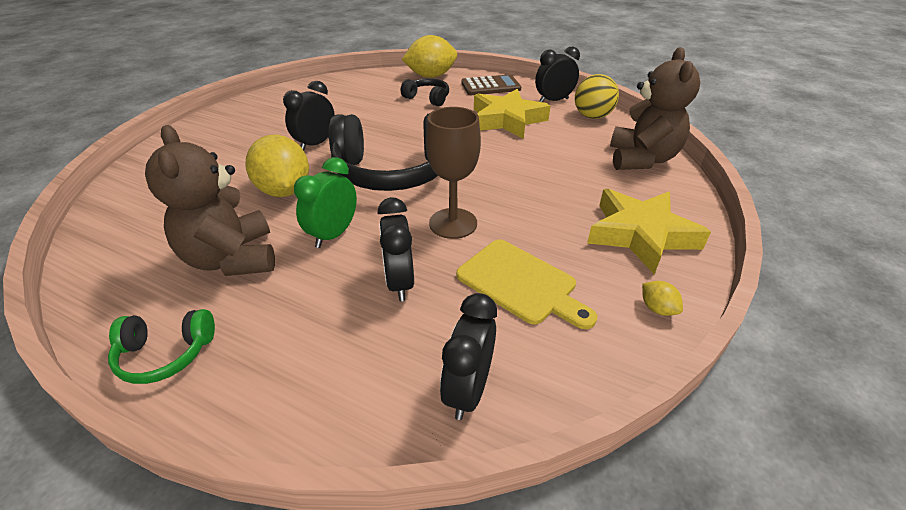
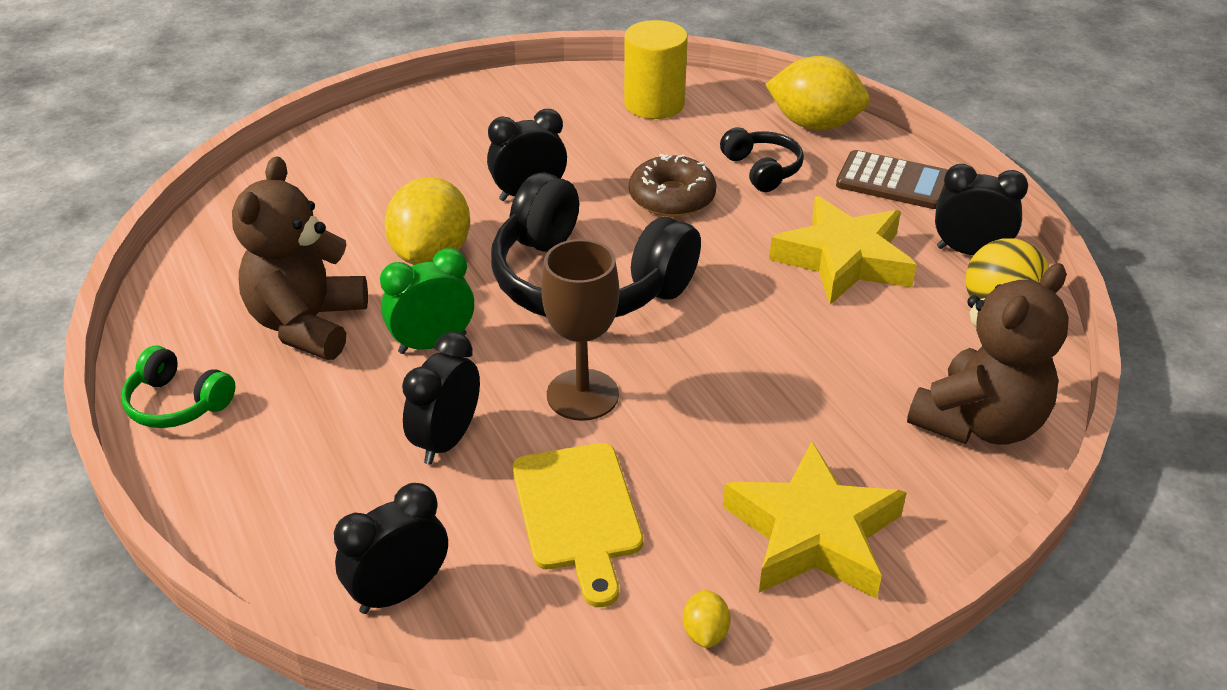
camera: 35 degrees right, 0 degrees up
none -> yellow cylinder [624,20,688,119]
none -> brown donut [629,154,716,217]

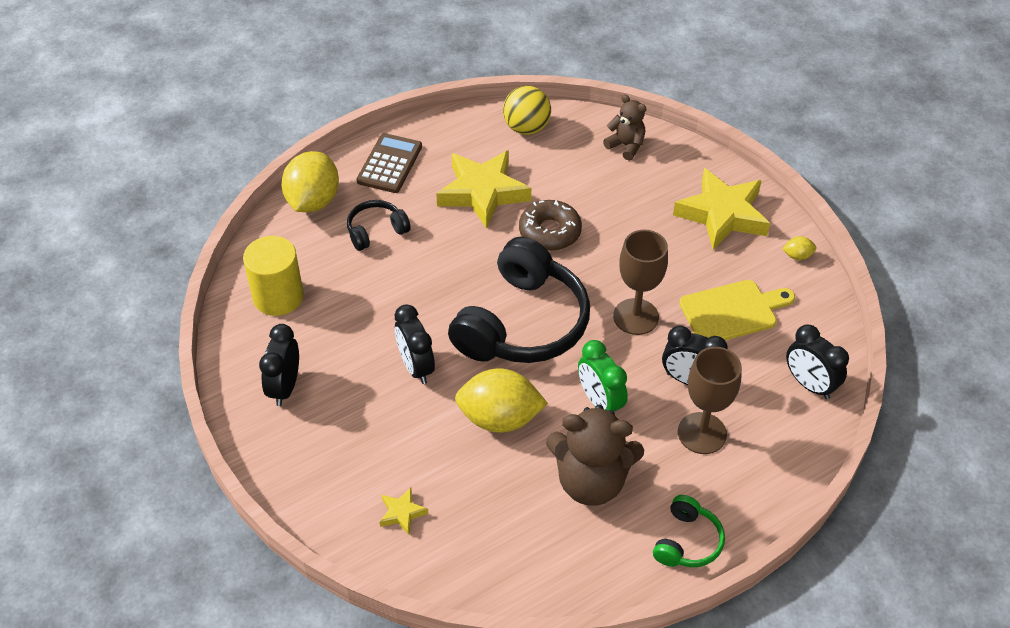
camera: 95 degrees left, 10 degrees up
brown donut [629,154,716,217] -> brown donut moved to [519,200,582,251]
brown teddy bear [907,263,1069,445] -> brown teddy bear [603,95,647,161], size x0.55
black clock [935,164,1028,255] -> black clock moved to [259,324,299,406]
none -> yellow star [379,487,428,535]
none -> brown goblet [678,347,742,454]

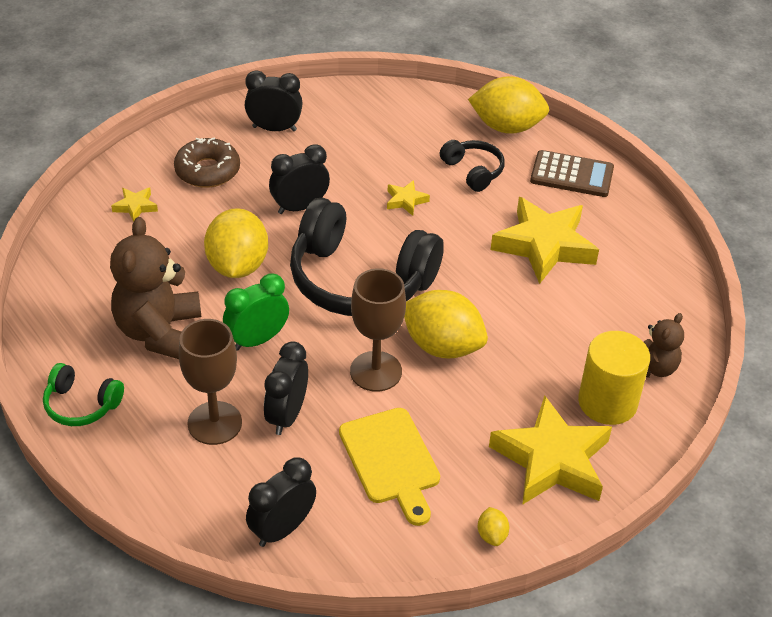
camera: 85 degrees right, 5 degrees down
yellow cylinder [243,236,304,316] -> yellow cylinder moved to [578,331,650,425]
yellow ball [503,86,551,135] -> none
brown donut [519,200,582,251] -> brown donut moved to [174,137,240,188]
none -> yellow star [387,180,430,216]
none -> yellow lemon [404,290,488,359]

